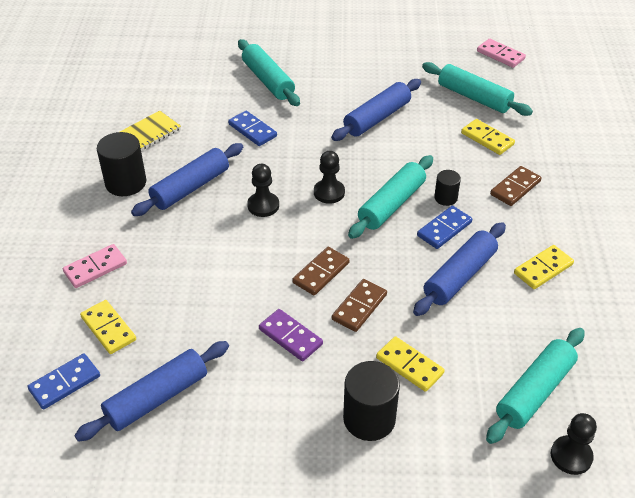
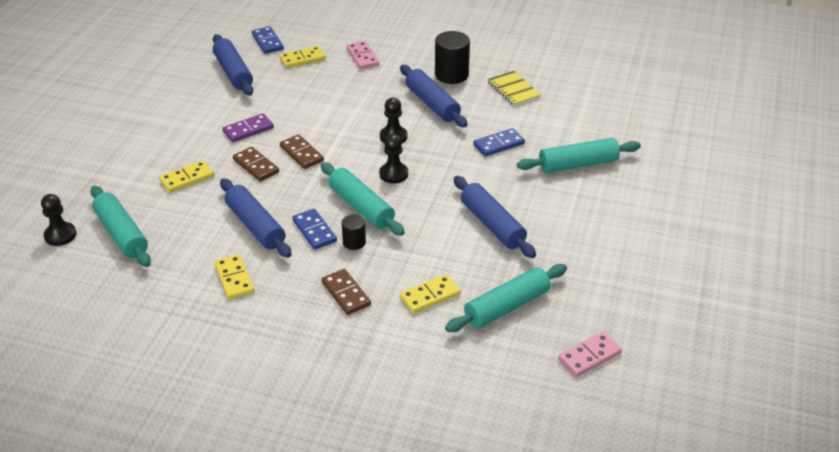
camera: 105 degrees right, 5 degrees down
black cylinder [343,361,400,441] -> none

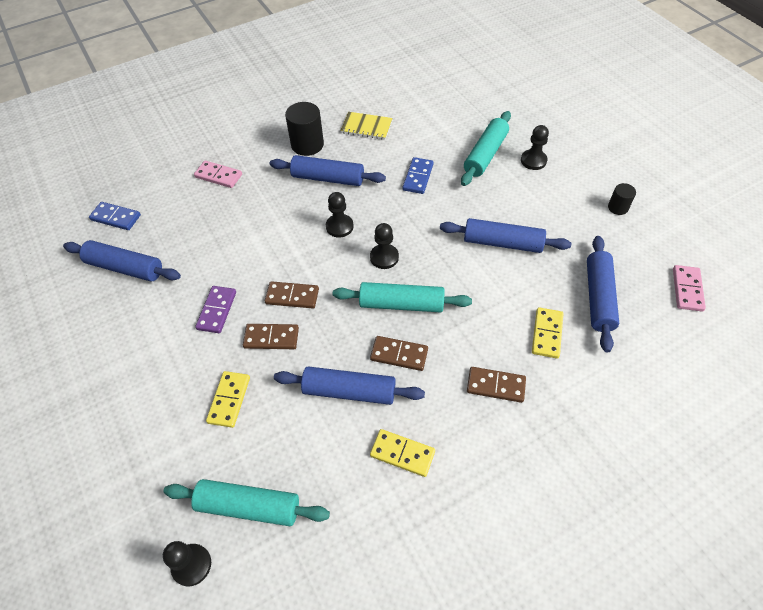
camera: 45 degrees left, 15 degrees up
yellow domino [279,46,326,68] -> none
blue domino [292,209,337,250] -> brown domino [370,336,428,371]
black cylinder [342,214,366,250] -> black cylinder moved to [608,183,636,215]
turquoise rolling pin [445,264,567,332] -> blue rolling pin [587,236,619,352]
none -> black pawn [521,125,549,170]

